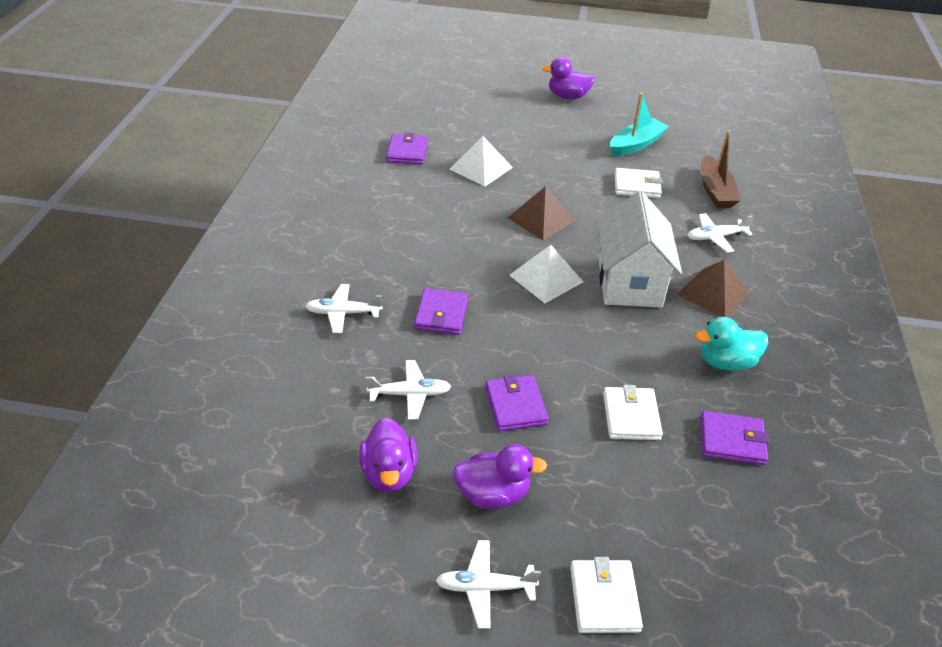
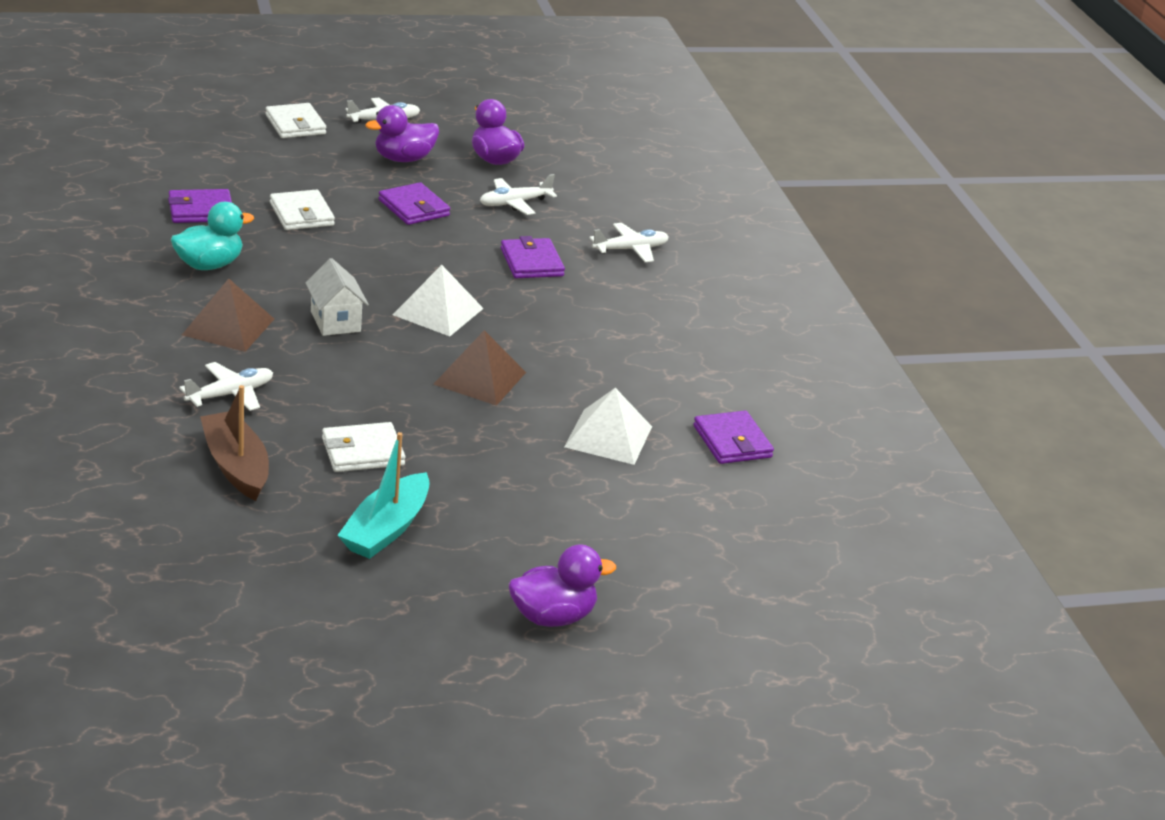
camera: 155 degrees right, 10 degrees down
white house [597,191,682,308] -> white house [305,258,369,336], size x0.54

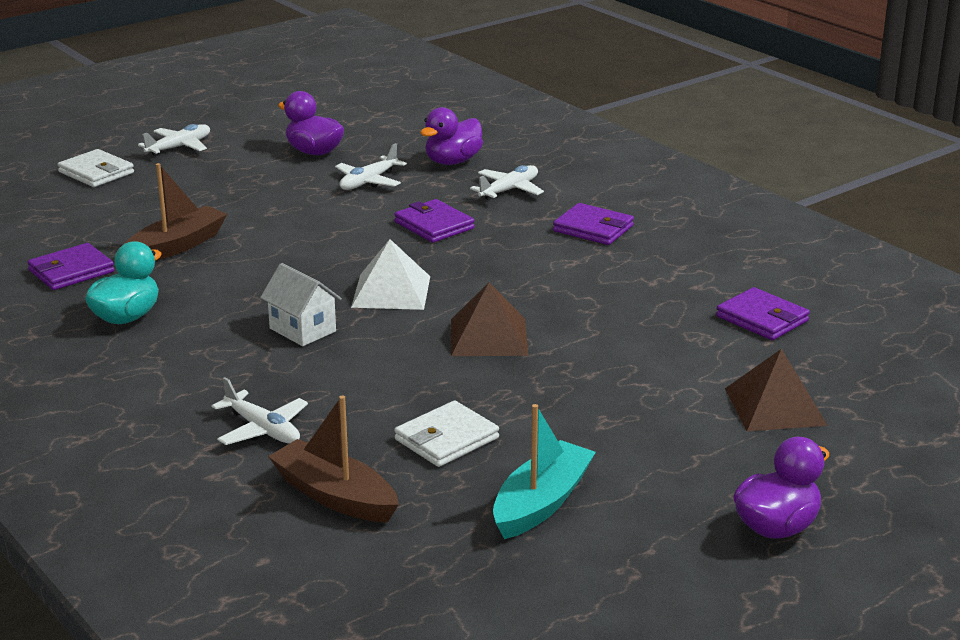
camera: 20 degrees left, 5 degrees down
white plane [179,362,273,411] -> white plane turned 105 degrees clockwise [212,377,308,445]
brown pyramid [182,278,274,352] -> brown pyramid moved to [725,349,828,431]
white wallet [270,190,335,230] -> brown boat [125,163,227,261]
turquoise boat [337,432,430,559] -> turquoise boat turned 150 degrees counterclockwise [493,404,596,539]
purple duck [366,105,439,162] -> purple duck moved to [420,107,483,165]
purple wallet [378,182,450,225] -> purple wallet moved to [553,203,634,245]
white pyramid [564,388,652,465] -> none

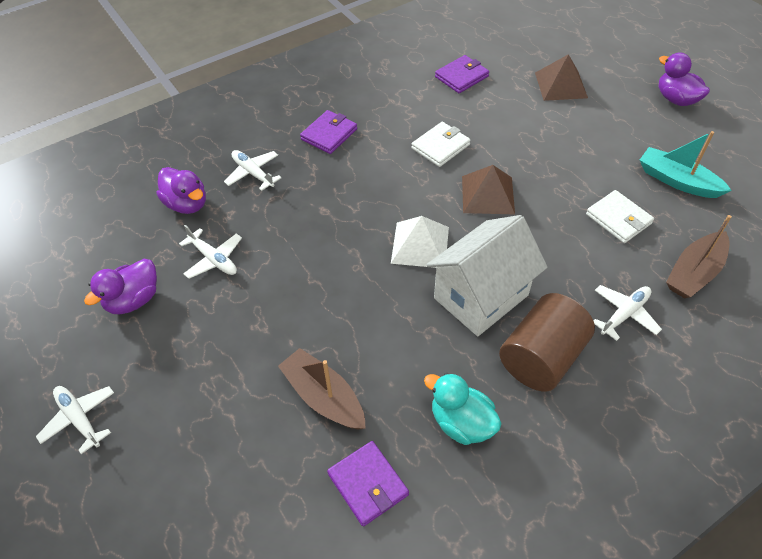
camera: 85 degrees left, 25 degrees up
white wallet [58,149,134,187] -> white wallet moved to [411,122,471,167]
white house [260,263,342,346] -> white house [426,215,548,336], size x1.86
purple wallet [394,199,475,243] -> none
none -> brown cylinder [499,293,595,392]

